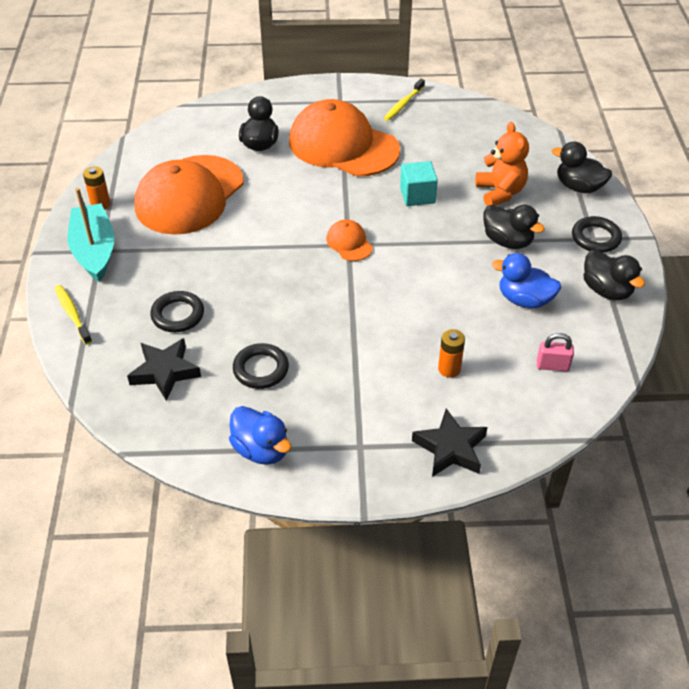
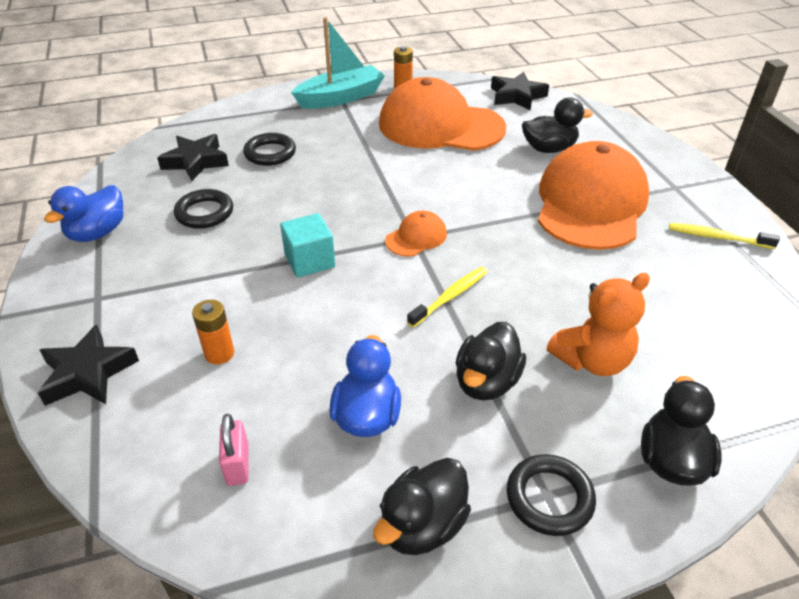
camera: 75 degrees right, 5 degrees down
yellow toothbrush [55,285,92,344] -> yellow toothbrush moved to [407,267,488,327]
turquoise cube [400,161,438,206] -> turquoise cube moved to [280,213,335,278]
none -> black star [491,72,549,110]

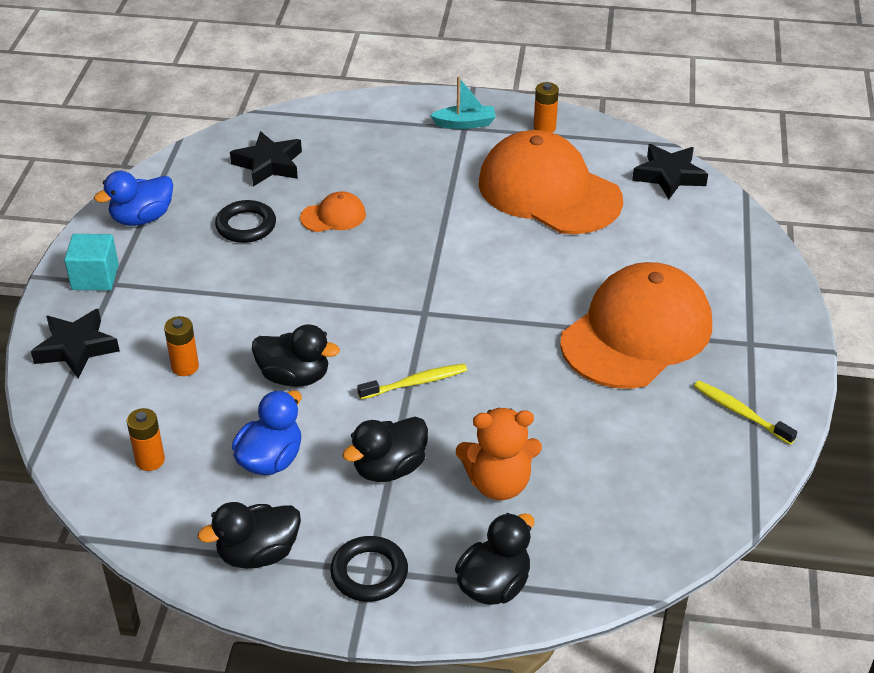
camera: 25 degrees right, 0 degrees up
pink padlock [219,414,249,486] -> orange battery [127,408,165,471]
black ring [243,133,296,166] -> none
turquoise cube [280,213,335,278] -> turquoise cube moved to [64,234,119,291]
turquoise boat [291,17,385,109] -> turquoise boat [430,76,496,129], size x0.57
orange cap [385,211,447,257] -> orange cap moved to [300,191,366,232]
black duck [522,98,593,153] -> black duck moved to [252,324,340,387]

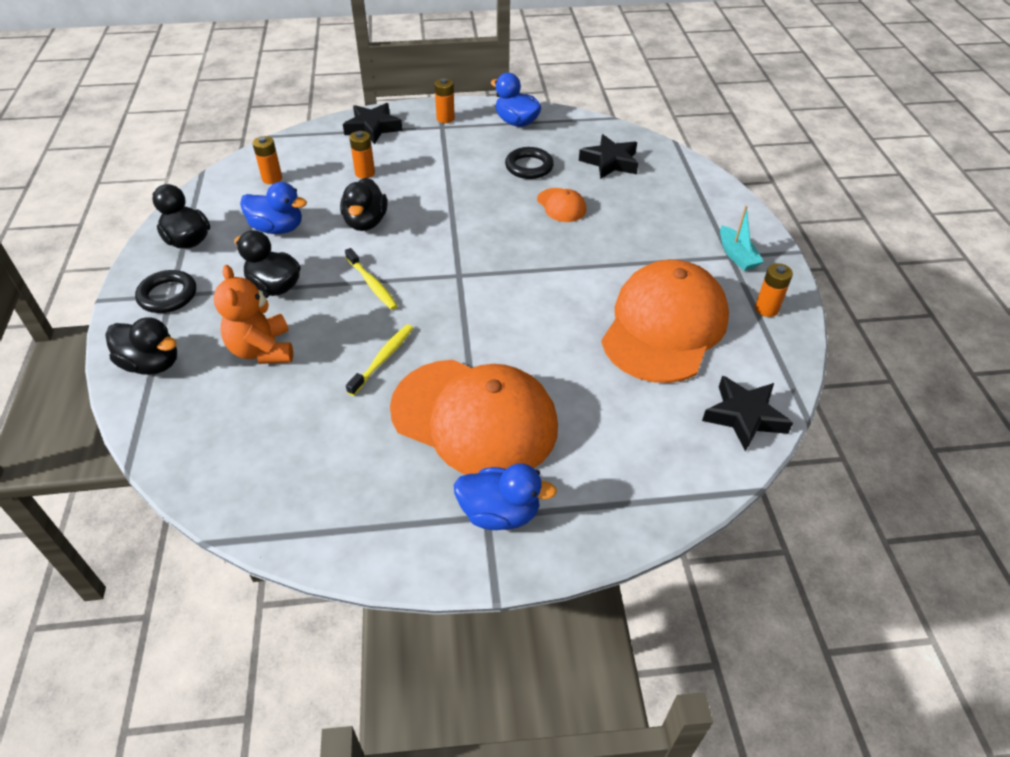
camera: 75 degrees right, 5 degrees up
turquoise cube [64,234,119,291] -> orange battery [434,78,455,123]
yellow toothbrush [694,381,797,445] -> yellow toothbrush moved to [346,324,413,396]
none -> blue duck [454,463,557,530]

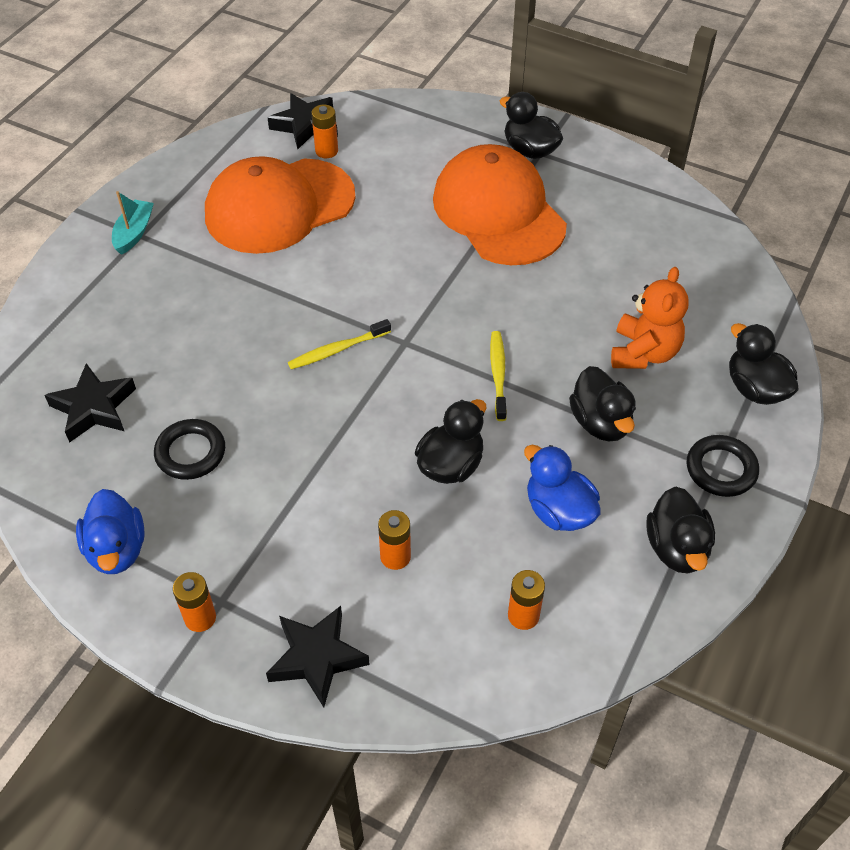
camera: 145 degrees left, 5 degrees up
yellow toothbrush [346,324,413,396] -> yellow toothbrush moved to [288,319,391,370]
blue duck [454,463,557,530] -> black duck [500,92,563,159]
orange cap [537,188,586,222] -> none
orange battery [755,263,793,317] -> orange battery moved to [311,105,338,158]

